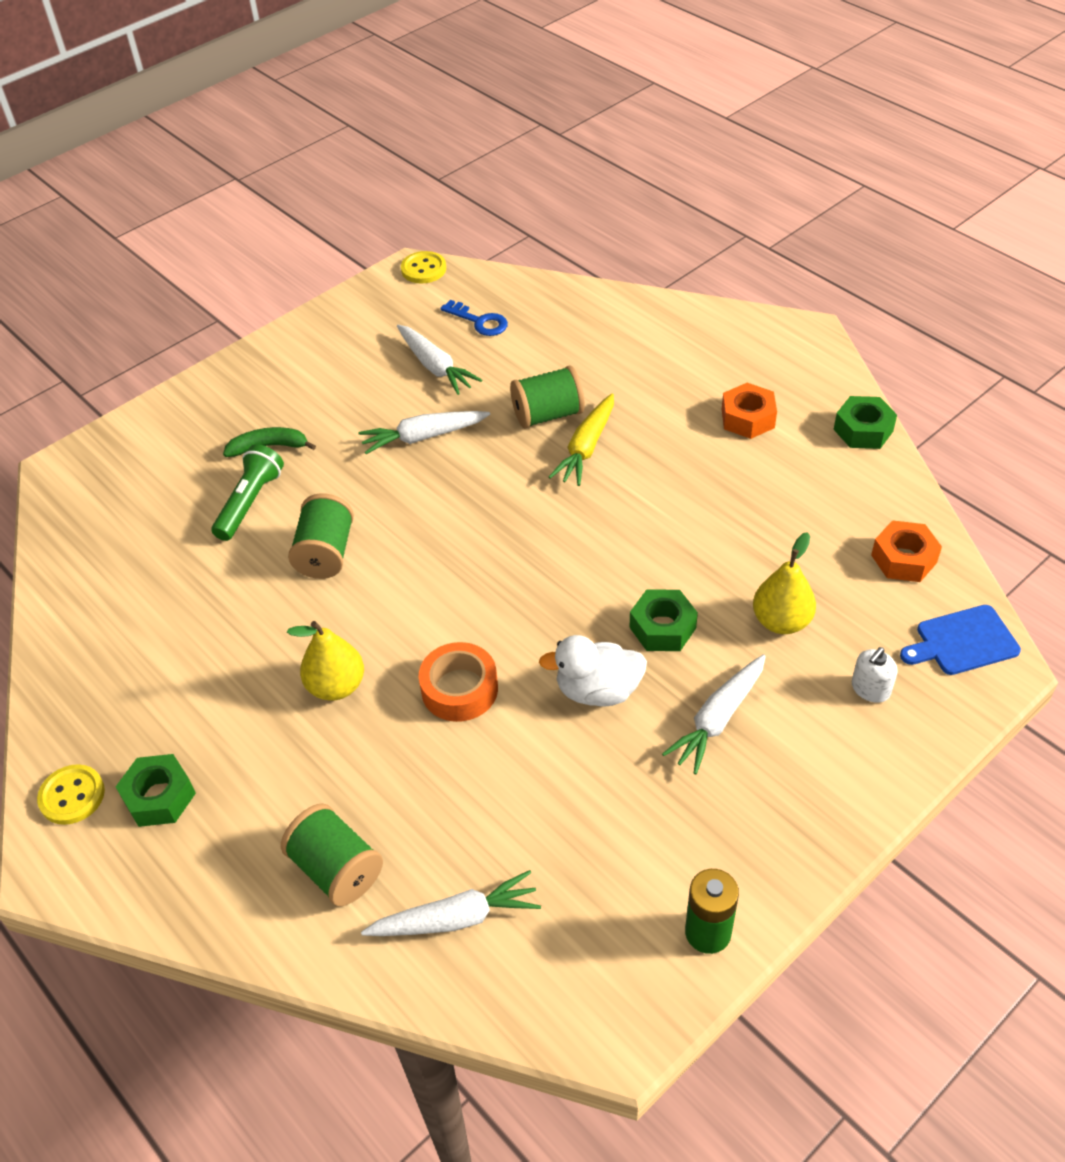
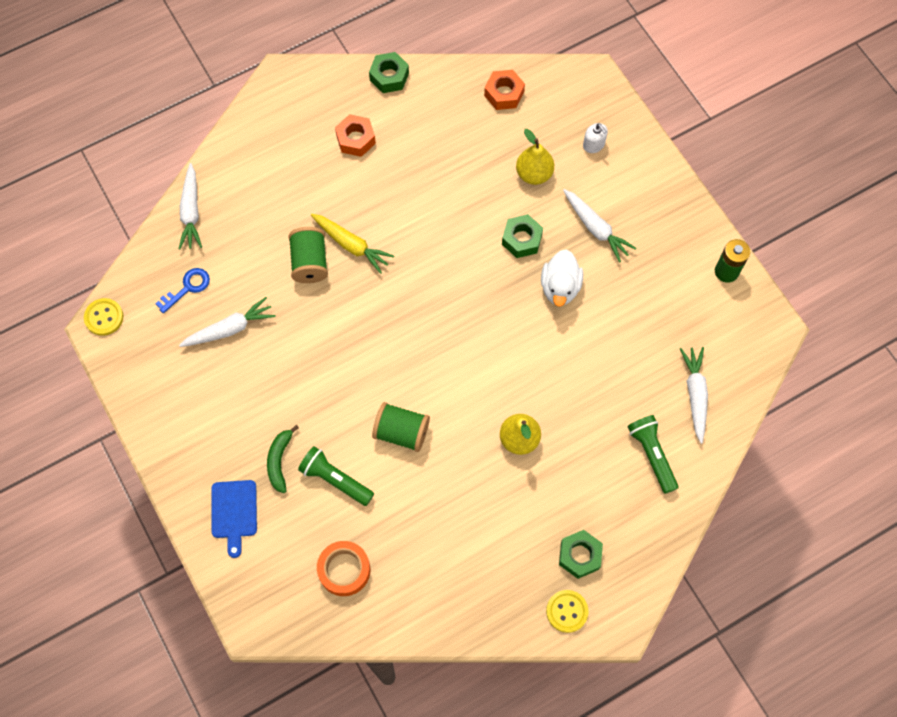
camera: 80 degrees left, 20 degrees up
green spool [281,803,383,906] -> green flashlight [627,415,679,494]
white carrot [359,411,490,454] -> white carrot moved to [179,163,202,250]
orange tape [419,642,498,722] -> orange tape moved to [317,541,370,596]
blue cutting board [900,605,1021,675] -> blue cutting board moved to [211,480,257,558]

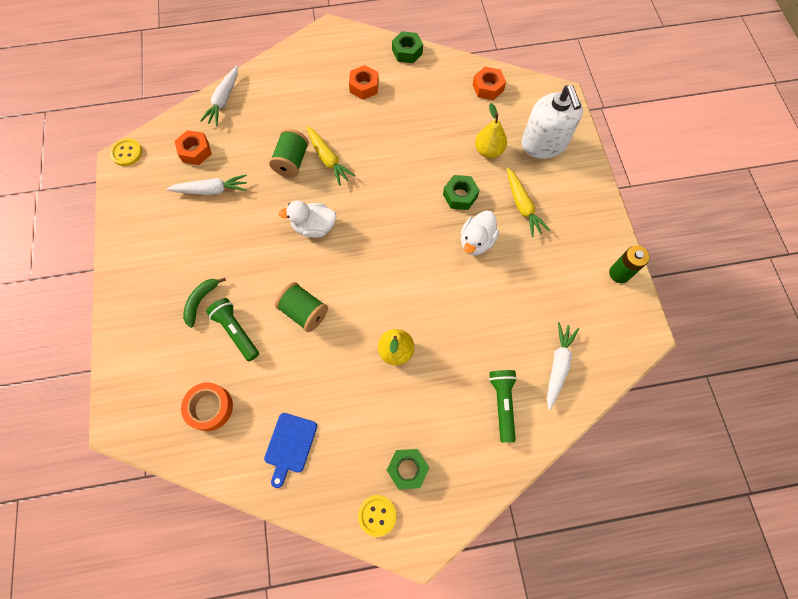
camera: 20 degrees right, 0 degrees up
blue key [156,268,210,313] -> orange nut [174,130,212,165]
blue cutting board [211,480,257,558] -> blue cutting board moved to [264,413,317,488]
white carrot [563,189,637,263] -> yellow carrot [507,168,550,237]
white soap dispenser [583,123,608,153] -> white soap dispenser [521,85,583,159], size x2.44
none -> white duck [278,200,337,238]

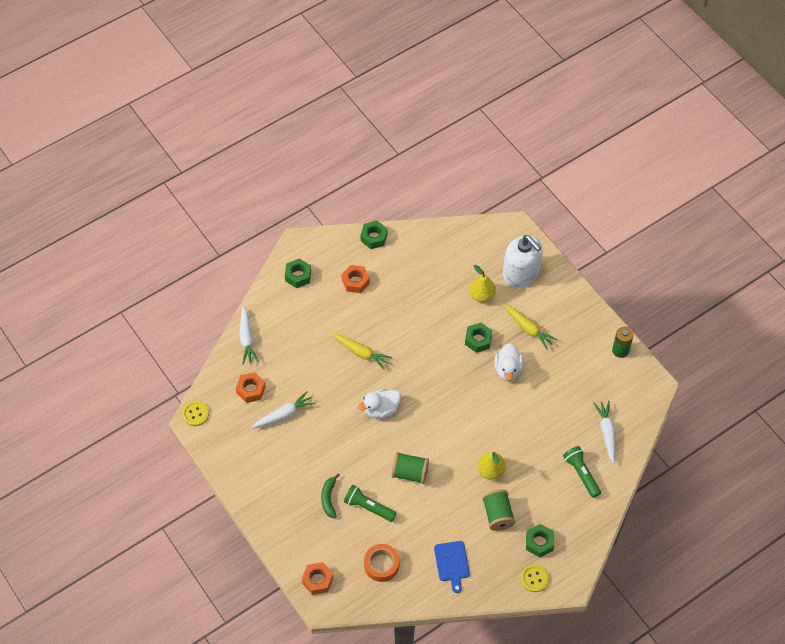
camera: 25 degrees left, 10 degrees down
green spool [269,129,309,177] -> green spool moved to [482,489,515,531]
orange nut [473,67,506,100] -> orange nut moved to [302,562,333,595]
none -> green nut [285,258,311,288]

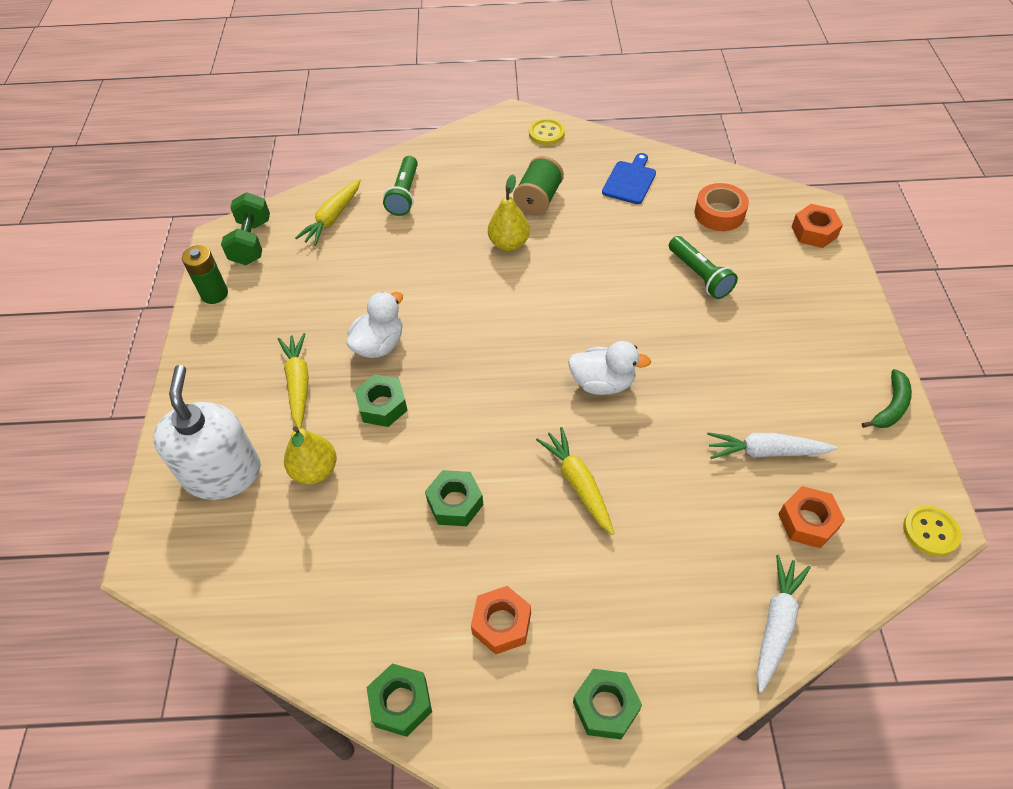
camera: 145 degrees left, 5 degrees down
green banana [321,473,340,518] -> green banana moved to [862,369,912,428]
green spool [392,452,429,484] -> none
green nut [526,524,554,558] -> green nut moved to [425,470,483,526]
white carrot [593,401,616,463] -> yellow carrot [295,179,361,246]
none -> green dumbbell [221,192,270,265]

